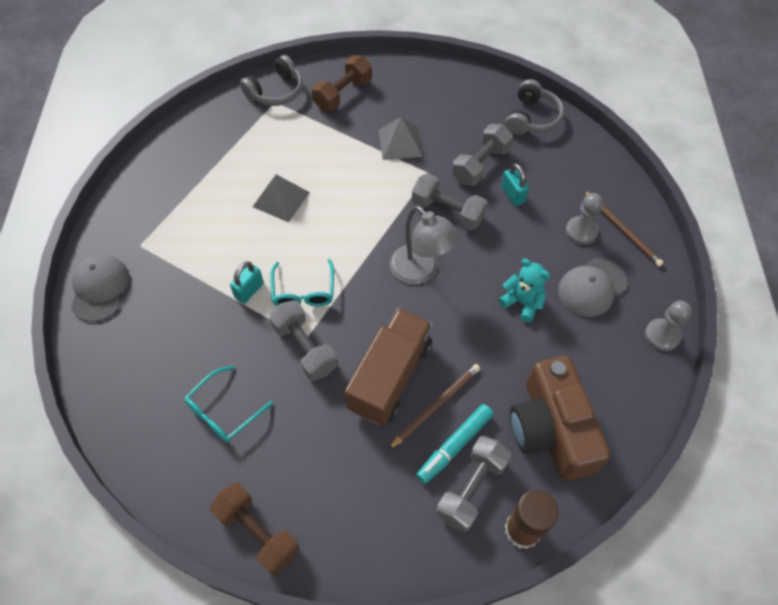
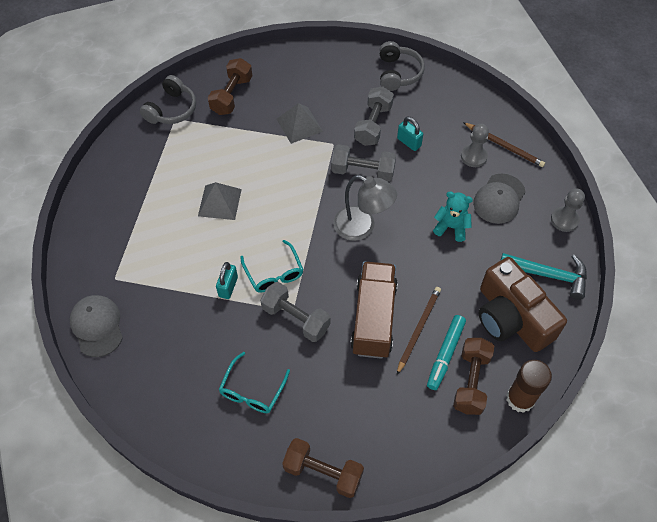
camera: 20 degrees left, 0 degrees up
grey dumbbell [436,436,511,532] -> brown dumbbell [453,338,494,415]
none -> turquoise hammer [500,253,587,300]

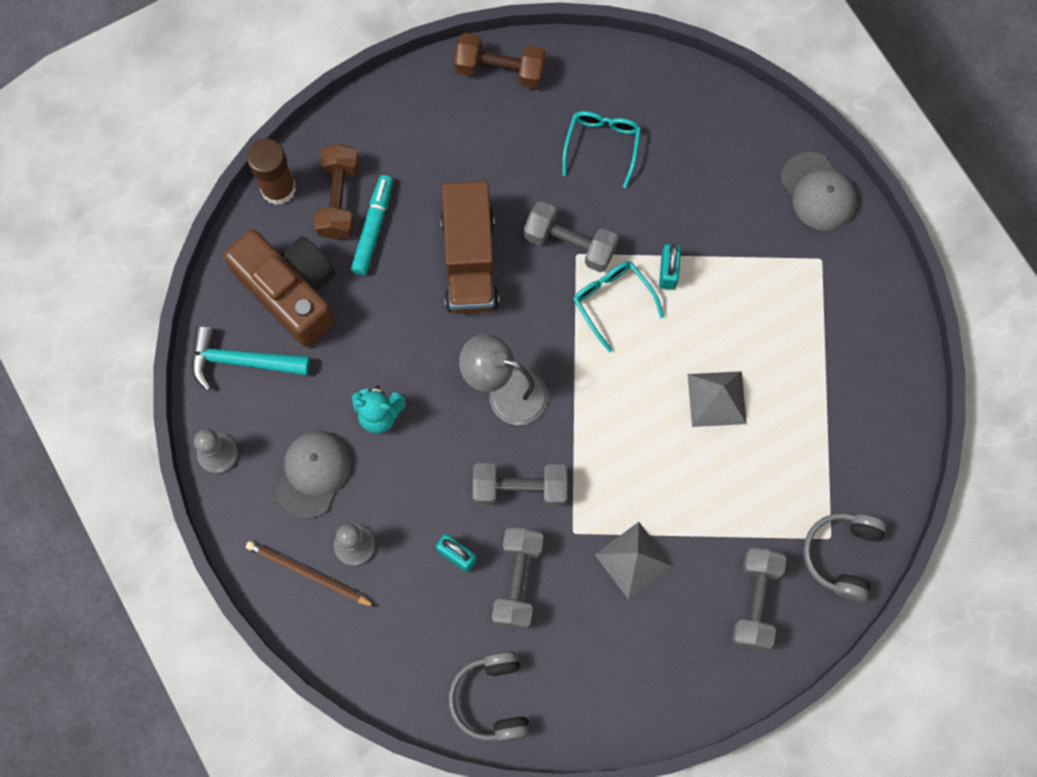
camera: 170 degrees right, 15 degrees up
brown dumbbell [208,58,252,115] -> grey dumbbell [732,548,786,650]
brown pencil [397,287,441,374] -> none

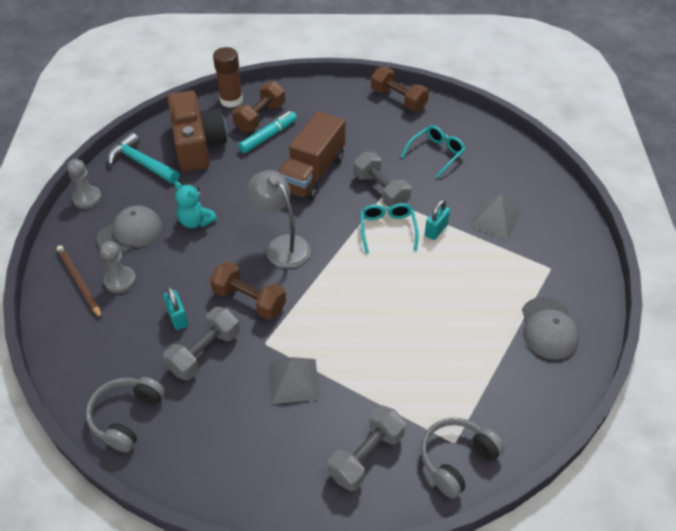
camera: 30 degrees right, 25 degrees down
grey dumbbell [473,463,567,506] -> brown dumbbell [210,262,286,320]
grey pyramid [688,371,747,427] -> grey pyramid moved to [470,194,521,240]
grey cap [781,152,857,231] -> grey cap moved to [522,297,579,360]

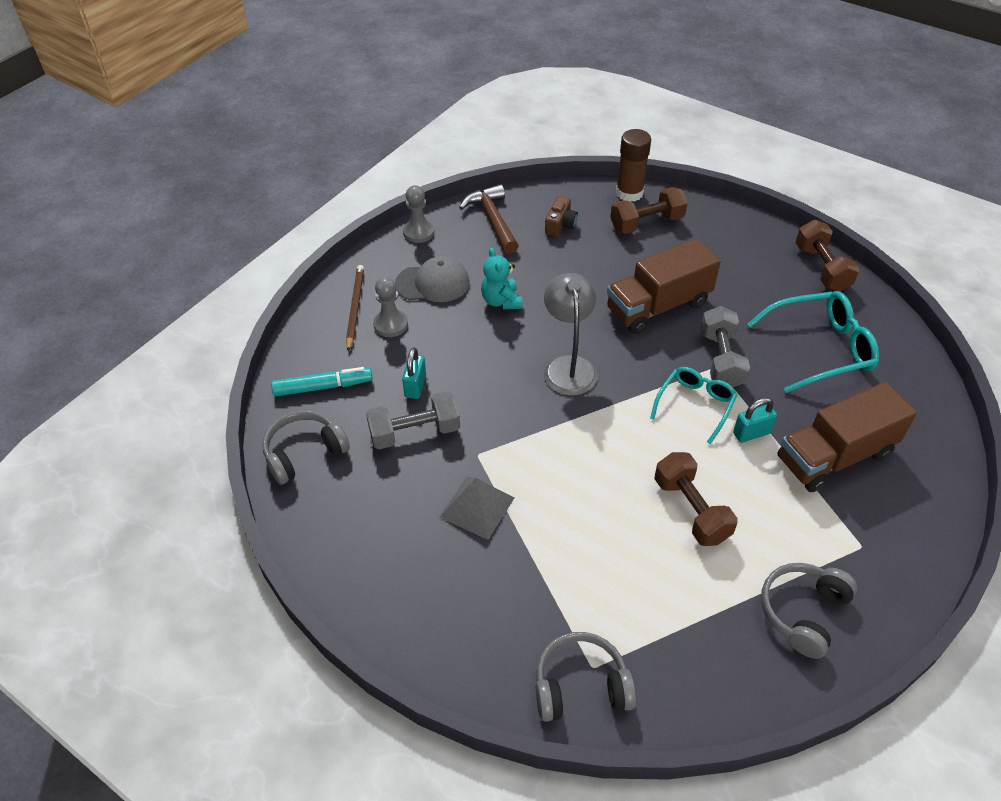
camera: 35 degrees right, 0 degrees up
turquoise hammer [107,132,179,184] -> brown hammer [459,184,519,254]
brown camera [168,91,227,171] -> brown camera [545,196,578,237], size x0.44
brown dumbbell [210,262,286,320] -> brown dumbbell moved to [655,452,738,546]
turquoise marker [238,111,297,153] -> turquoise marker moved to [271,367,373,397]
grey dumbbell [328,405,406,491] -> none
turquoise glasses [401,125,465,178] -> turquoise glasses [747,291,879,393], size x1.57
grey pyramid [470,194,521,240] -> brown truck [778,382,917,492]
grey cap [522,297,579,360] -> grey headphones [761,563,857,659]

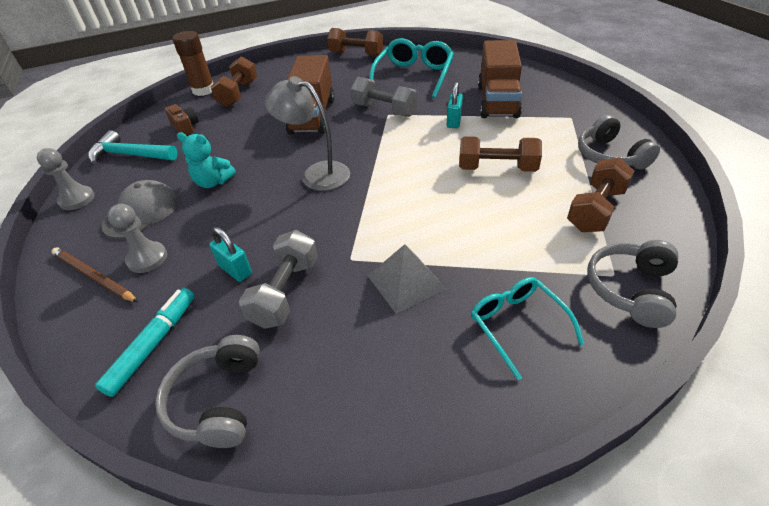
camera: 55 degrees left, 5 degrees down
brown hammer [459,184,519,254] -> turquoise hammer [88,130,178,164]
turquoise glasses [650,367,737,444] -> turquoise glasses moved to [471,277,584,380]
none -> brown dumbbell [567,157,635,232]

